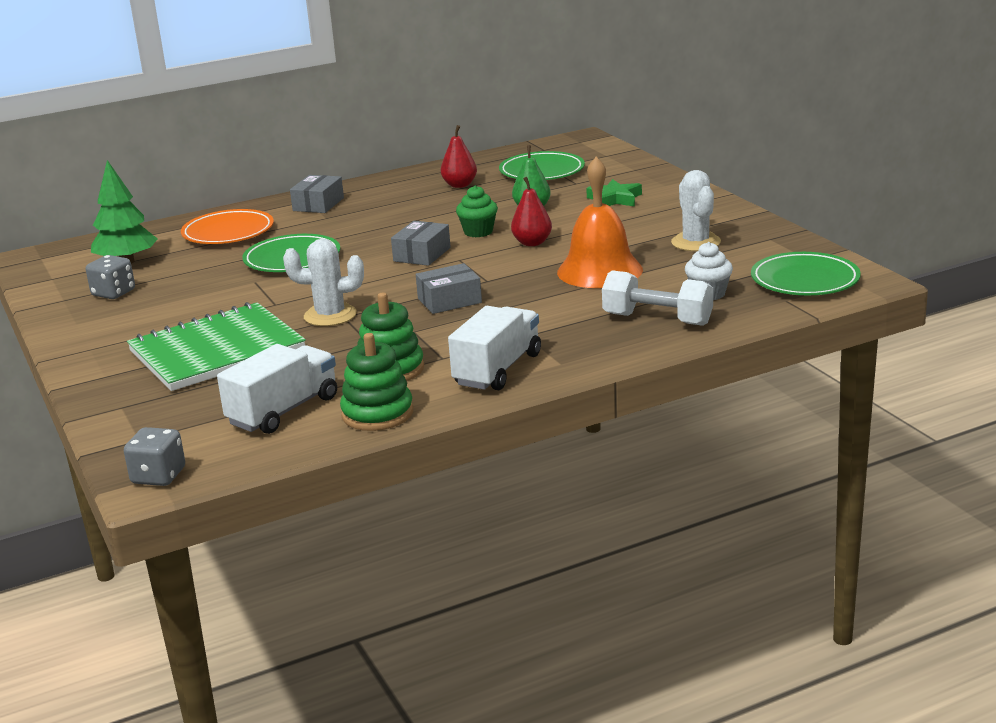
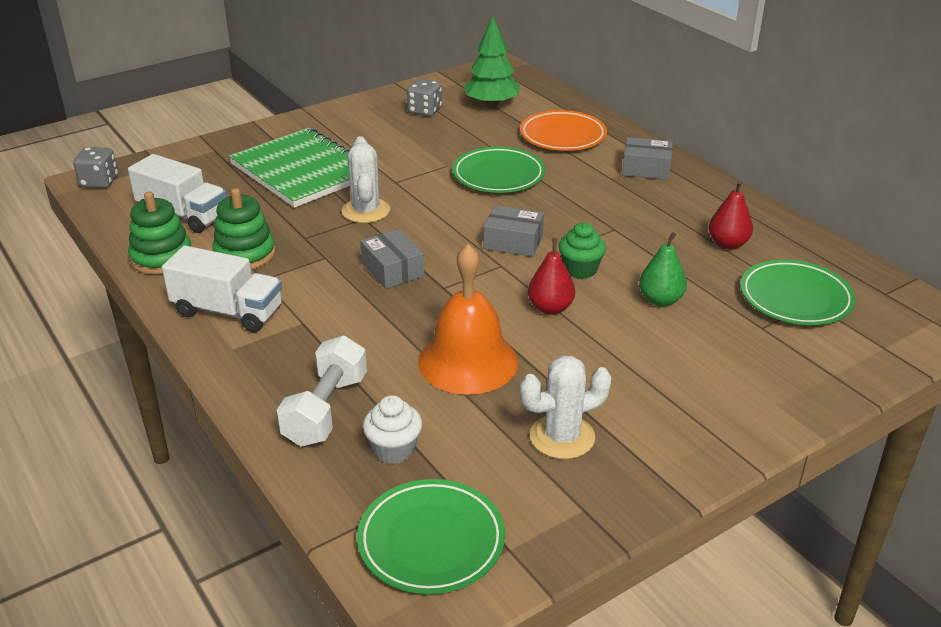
camera: 80 degrees right, 10 degrees up
green star [586,179,642,206] -> none

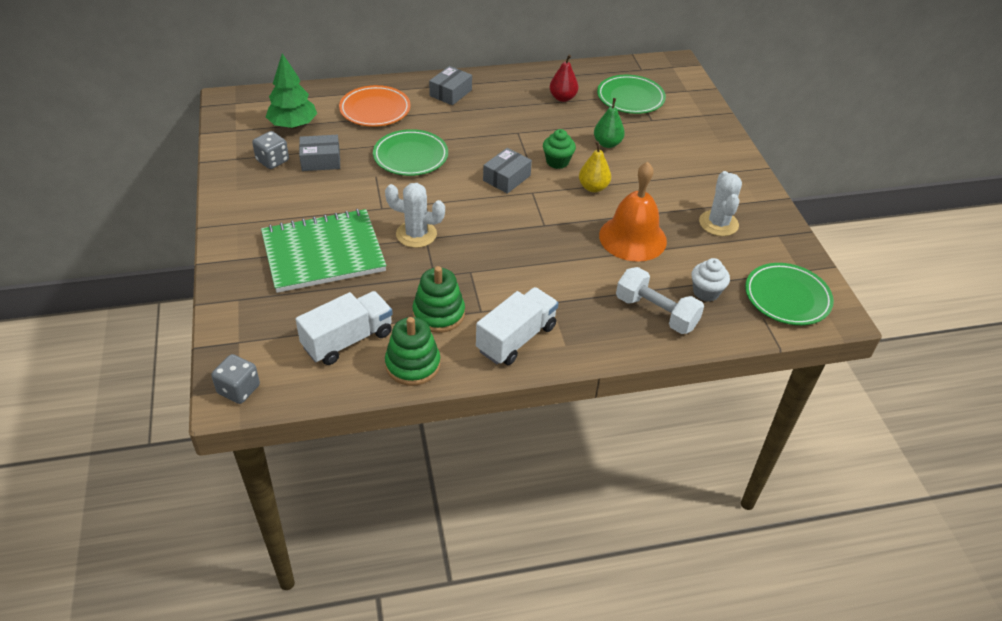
camera: 70 degrees left, 10 degrees up
grey box [360,229,425,289] -> grey box moved to [299,135,340,171]
red pear [528,239,575,315] -> yellow pear [579,141,611,192]

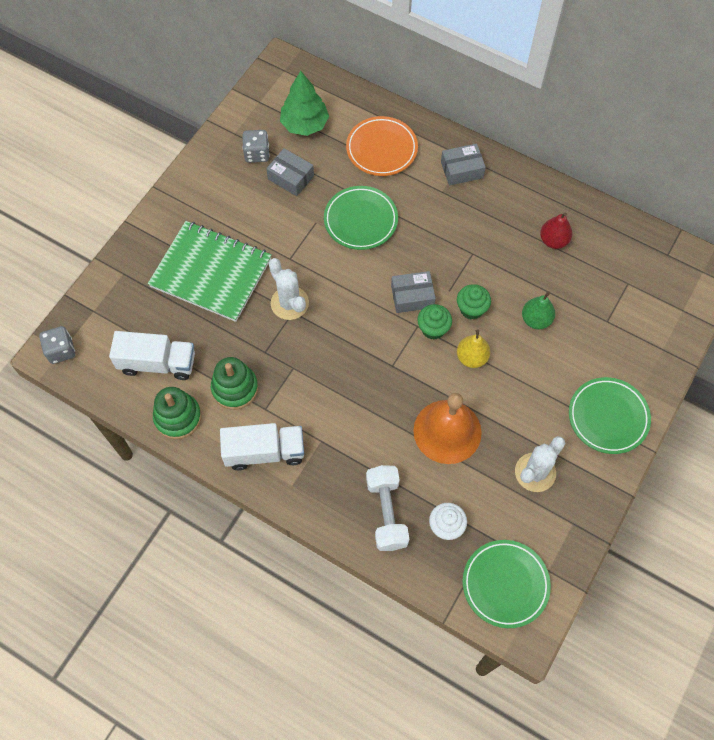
camera: 45 degrees right, 20 degrees up
green plate [597,75,666,114] -> green plate moved to [569,377,651,454]
none -> green cupcake [417,304,452,340]

